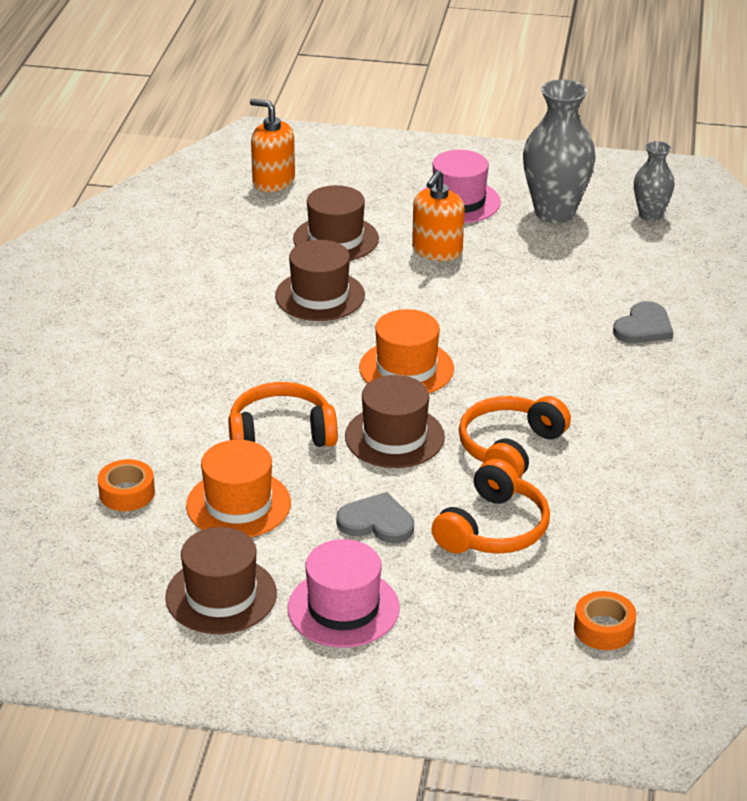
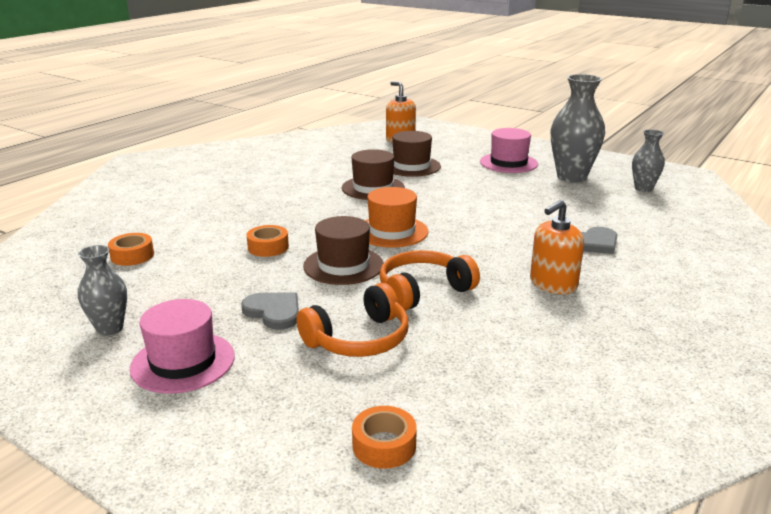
camera: 25 degrees right, 10 degrees down
brown hat [165,527,277,634] -> grey vase [78,245,127,336]
orange hat [186,440,291,537] -> none
orange headphones [228,382,338,447] -> orange tape [246,225,289,257]
orange soap dispenser [412,170,464,261] -> orange soap dispenser moved to [530,200,584,294]

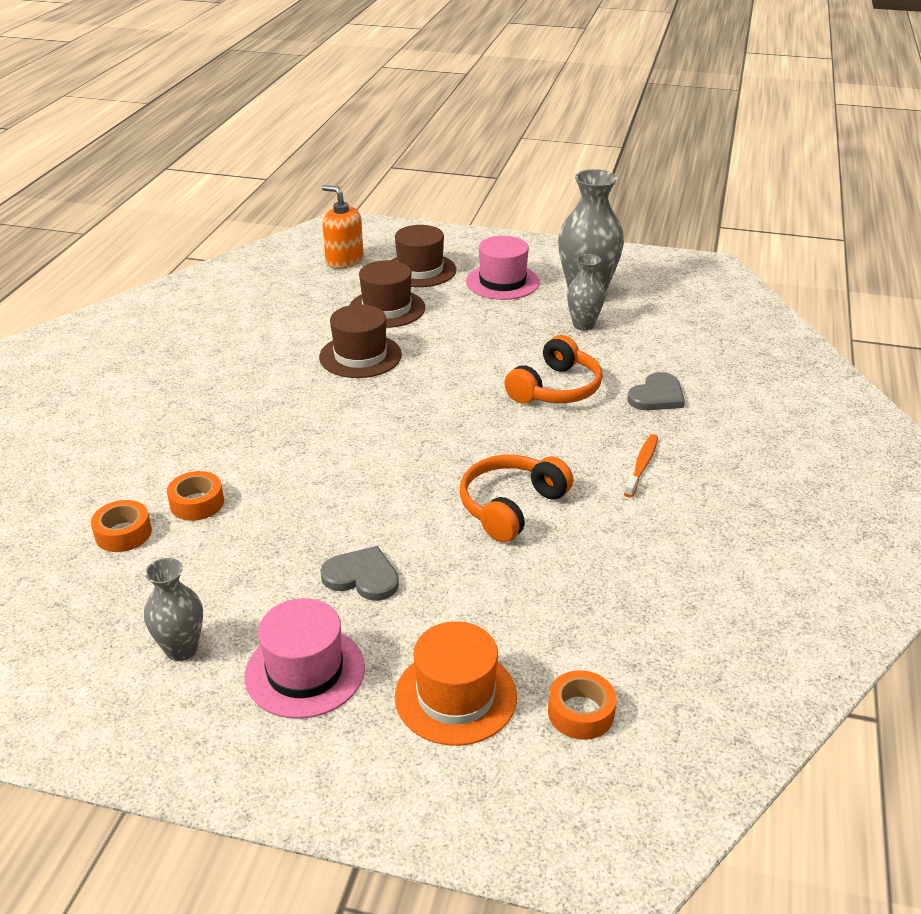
camera: 20 degrees left, 10 degrees up
orange tape [246,225,289,257] -> orange tape moved to [167,471,224,521]
orange headphones [296,283,409,357] -> orange headphones moved to [504,335,602,404]
brown hat [303,216,384,285] -> brown hat moved to [391,225,456,287]
orange hat [365,187,428,247] -> orange hat moved to [395,621,517,746]
orange soap dispenser [530,200,584,294] -> orange toothbrush [624,434,658,498]
grey vase [632,130,665,192] -> grey vase moved to [567,254,605,331]

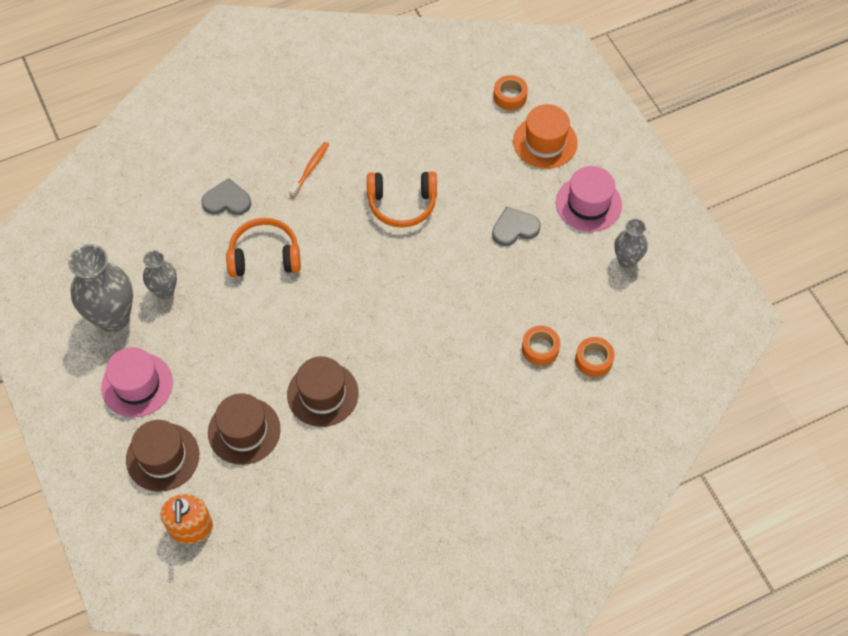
camera: 130 degrees left, 25 degrees up
grey heart [320,546,399,601] -> grey heart turned 90 degrees clockwise [492,206,541,246]
orange toothbrush [624,434,658,498] -> orange toothbrush turned 135 degrees clockwise [289,142,329,197]

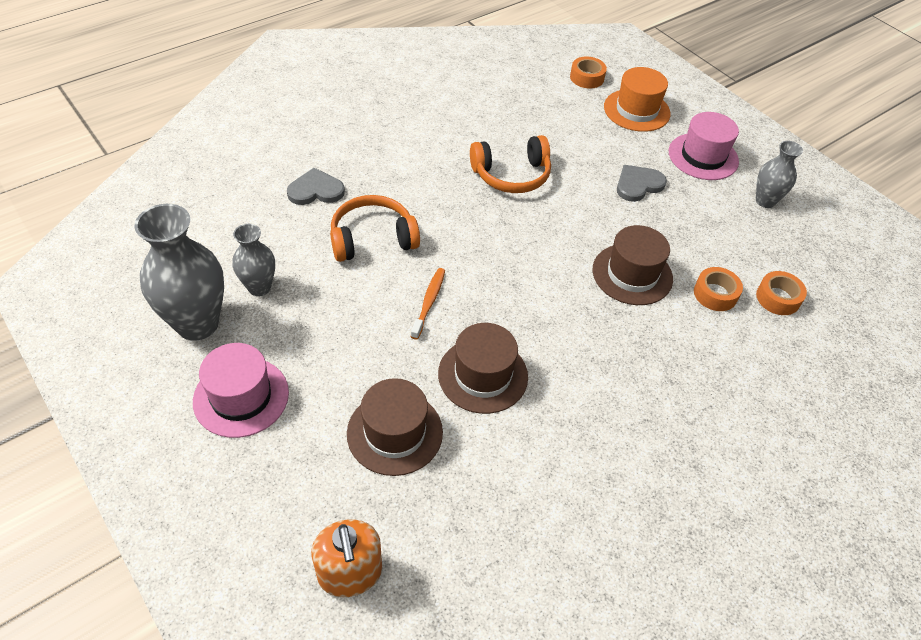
camera: 15 degrees left, 10 degrees down
brown hat [126,420,199,492] -> brown hat moved to [593,225,673,305]
orange toothbrush [289,142,329,197] -> orange toothbrush moved to [411,268,445,339]

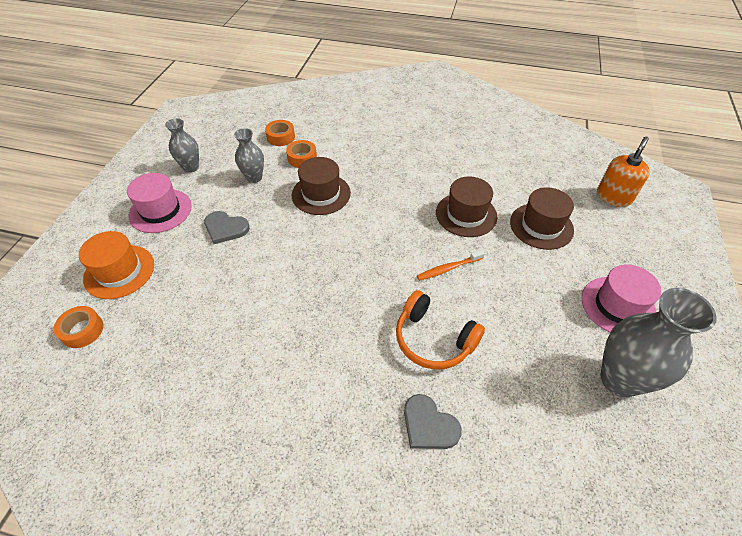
camera: 125 degrees left, 0 degrees up
grey vase [232,224,275,296] -> grey vase moved to [234,128,264,183]
orange headphones [470,135,551,193] -> none

